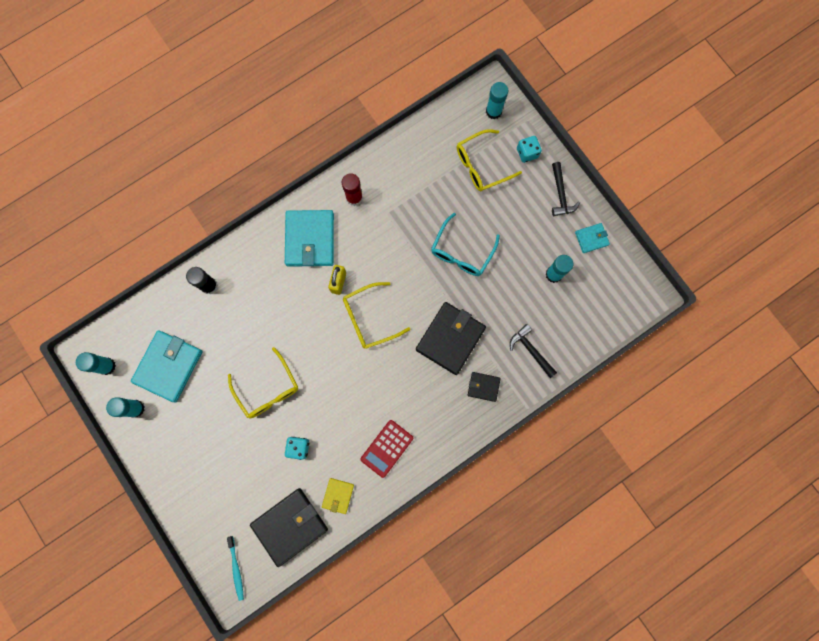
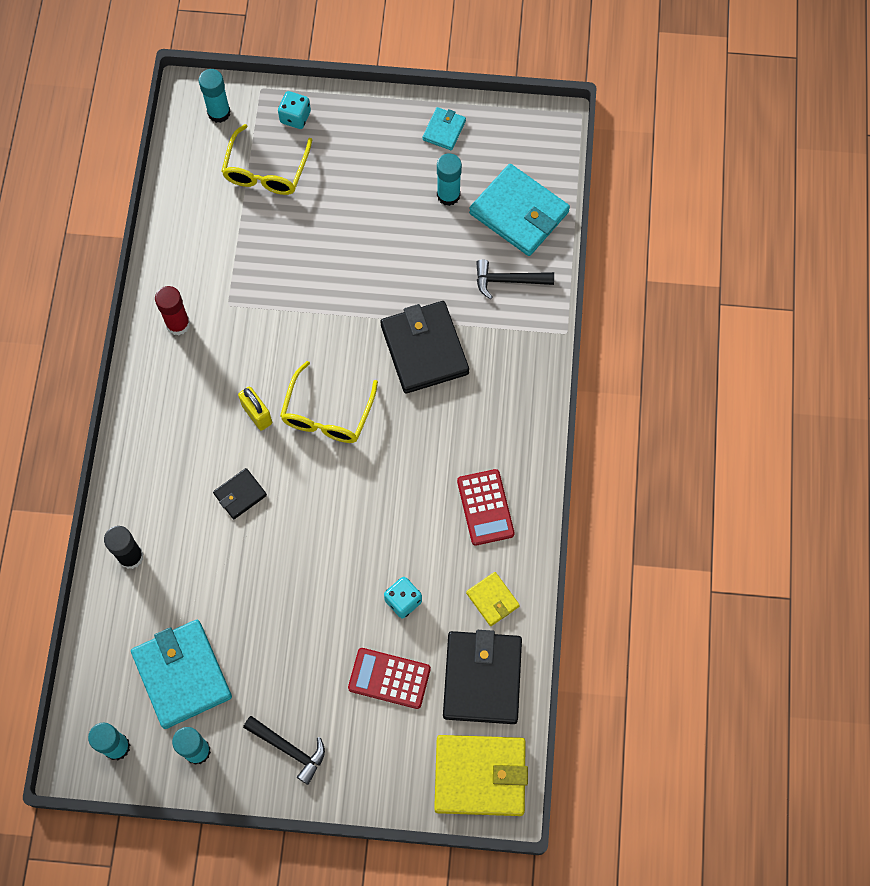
camera: 50 degrees left, 10 degrees down
turquoise toothbrush [227,536,244,601] -> yellow wallet [434,735,528,816]
yellow glasses [228,347,298,418] -> none
turquoise wallet [285,210,334,267] -> turquoise wallet moved to [469,164,570,256]
turquoise glasses [431,213,500,276] -> none
black wallet [468,372,501,402] -> black wallet moved to [213,468,267,519]
black hammer [552,162,580,216] -> black hammer moved to [243,716,325,785]
none -> red calculator [348,648,431,709]

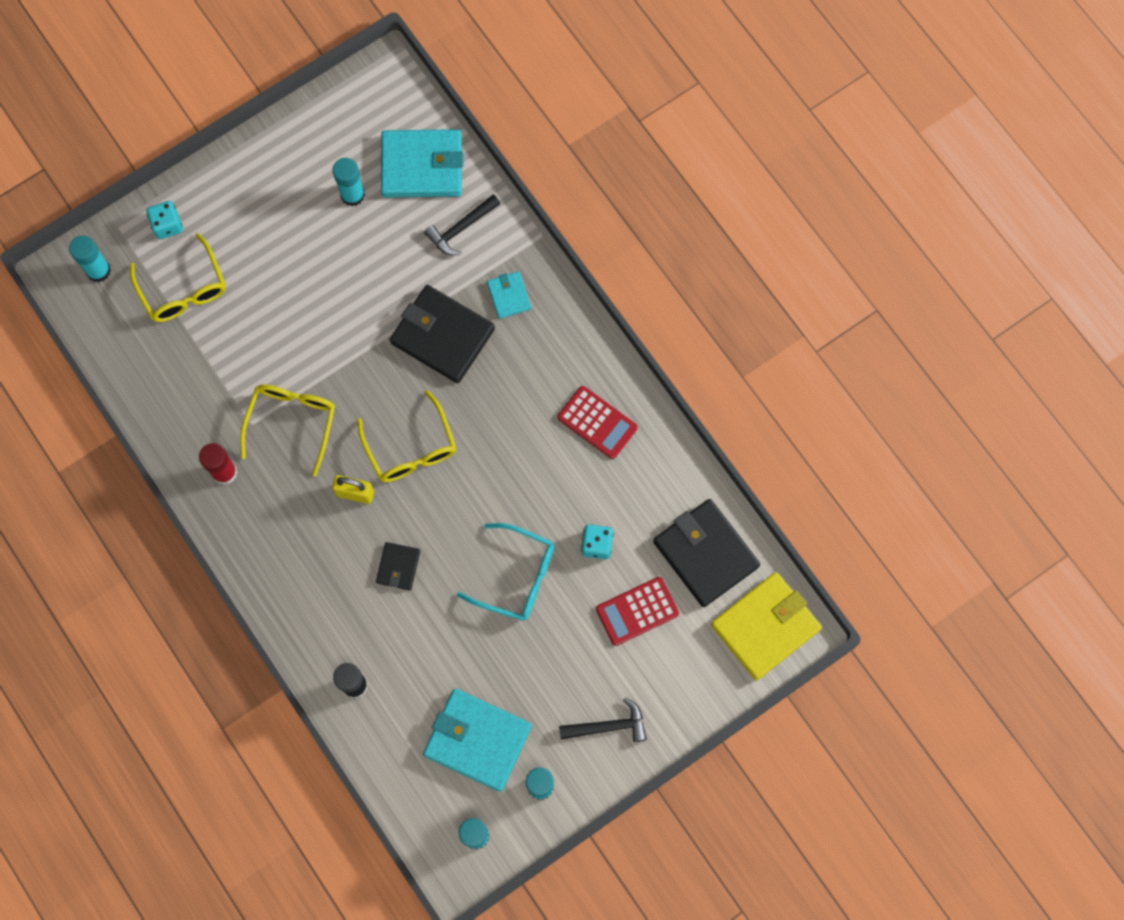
camera: 40 degrees left, 5 degrees up
turquoise wallet [422,107,466,150] -> turquoise wallet moved to [487,271,531,319]
yellow wallet [466,572,520,626] -> none
none -> yellow glasses [240,384,335,477]
none -> turquoise glasses [457,523,554,621]

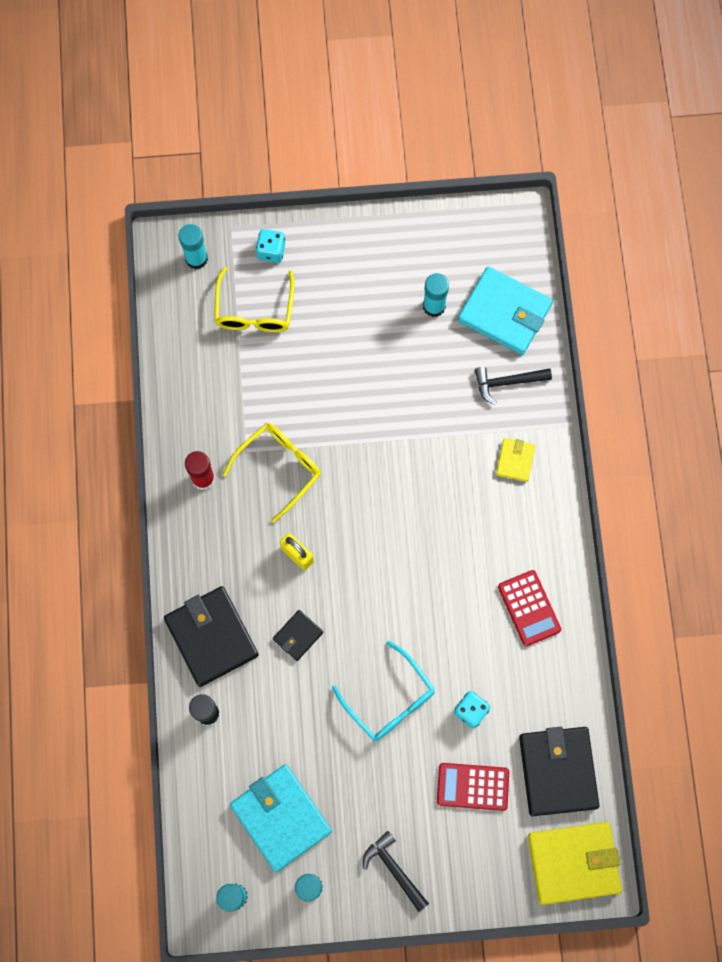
camera: 30 degrees right, 0 degrees up
yellow glasses [357,390,457,482] -> none
black wallet [390,285,495,383] -> black wallet moved to [164,586,259,687]
turquoise wallet [487,271,531,319] -> yellow wallet [496,438,535,482]
black hammer [559,698,647,742] -> black hammer turned 150 degrees counterclockwise [363,831,429,912]

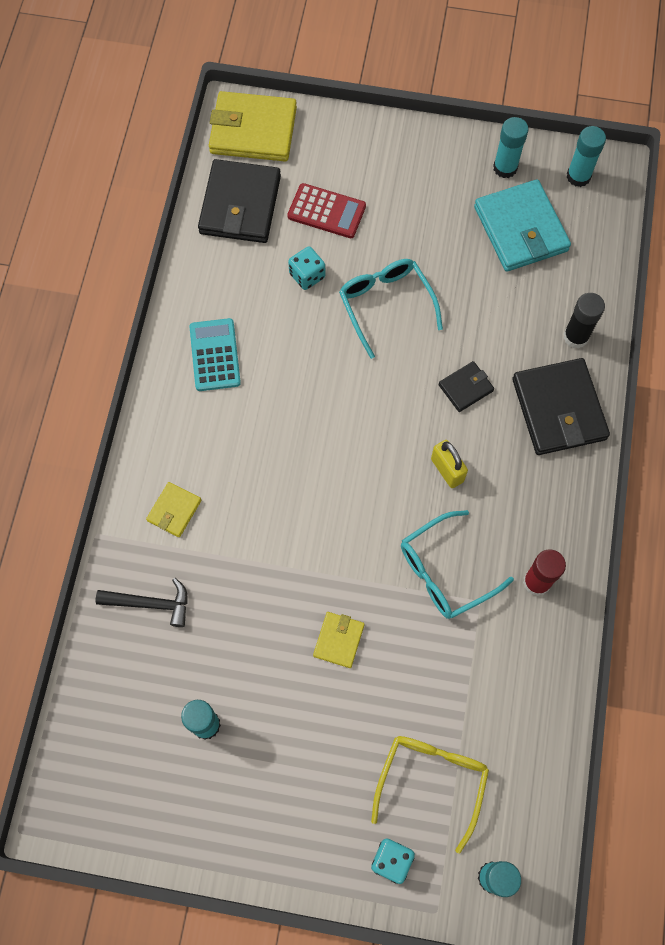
camera: 165 degrees left, 5 degrees down
yellow glasses [223,423,321,523] -> turquoise glasses [401,510,514,619]
black hammer [363,831,429,912] -> none
turquoise wallet [458,267,553,355] -> none
red calculator [498,570,561,647] -> turquoise calculator [189,318,241,391]
none -> yellow wallet [313,612,364,668]

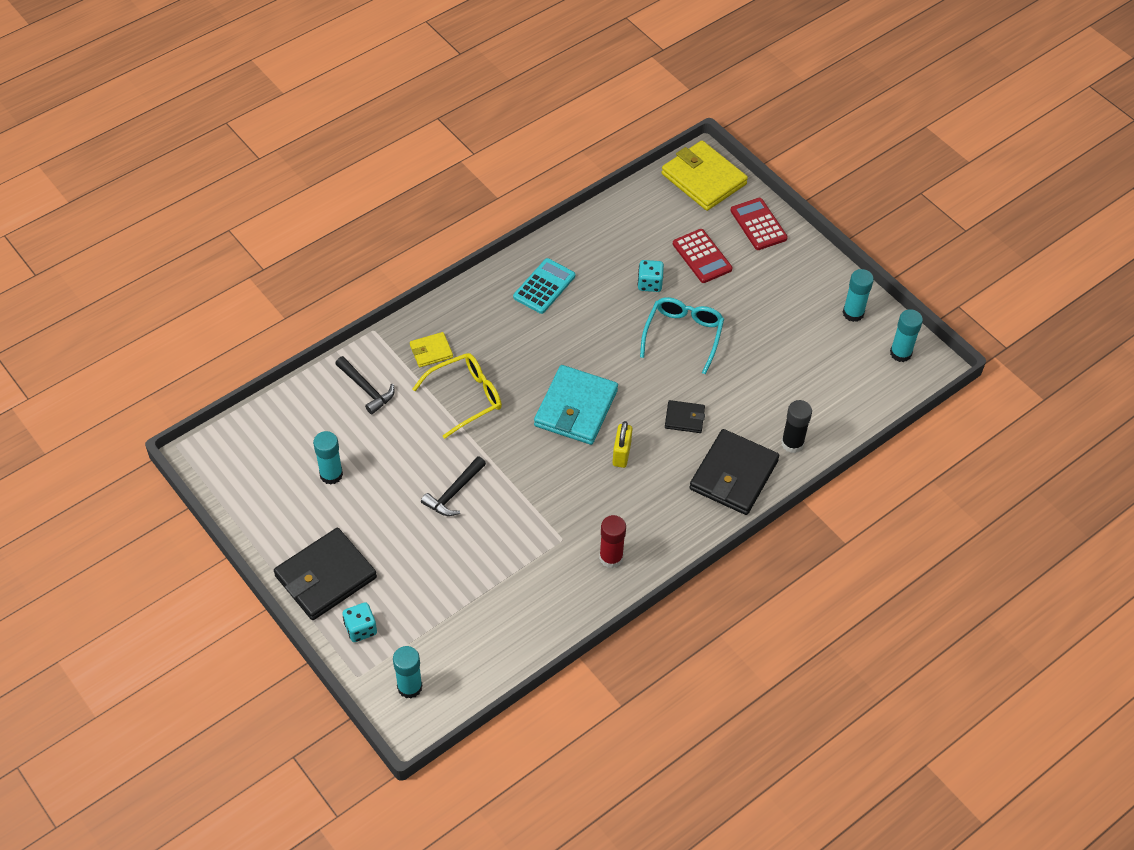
camera: 40 degrees right, 15 degrees down
black wallet [198,159,281,243] -> black wallet moved to [274,528,377,620]
yellow wallet [313,612,364,668] -> black hammer [421,456,486,516]
yellow glasses [371,736,489,854] -> yellow glasses moved to [412,353,502,439]
turquoise glasses [401,510,514,619] -> none
turquoise wallet [474,179,571,272] -> turquoise wallet moved to [534,365,618,445]
none -> red calculator [730,198,788,250]

